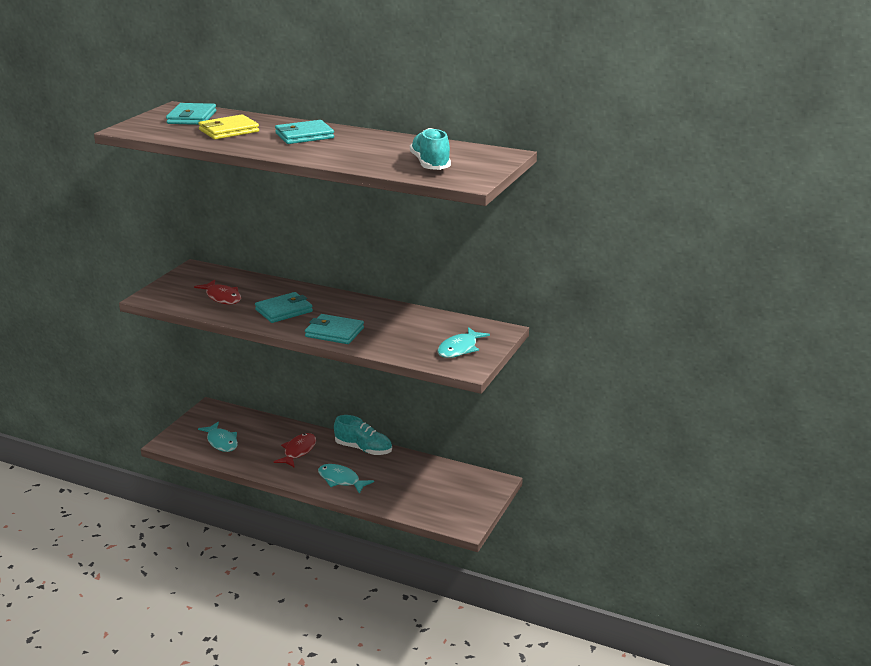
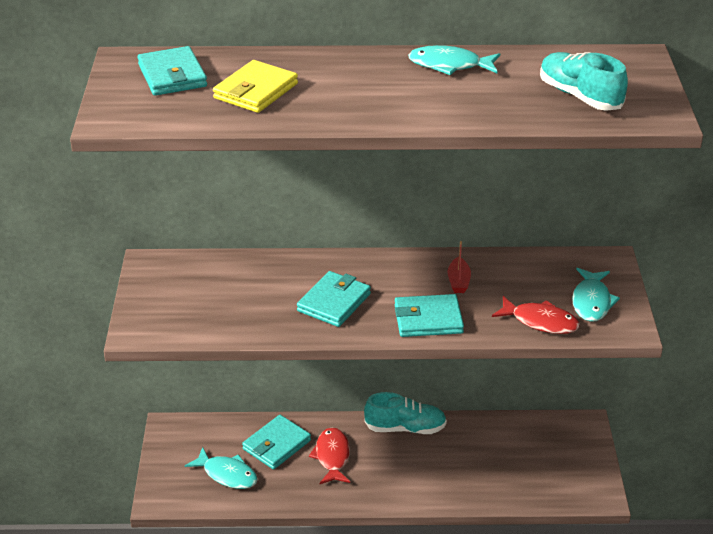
camera: 25 degrees left, 10 degrees up
red fish [194,280,241,304] -> red fish moved to [492,296,580,334]
turquoise wallet [275,120,334,144] -> turquoise wallet moved to [242,415,311,469]
turquoise fish [318,464,374,494] -> turquoise fish moved to [408,45,500,75]
none -> red boat [447,241,471,293]

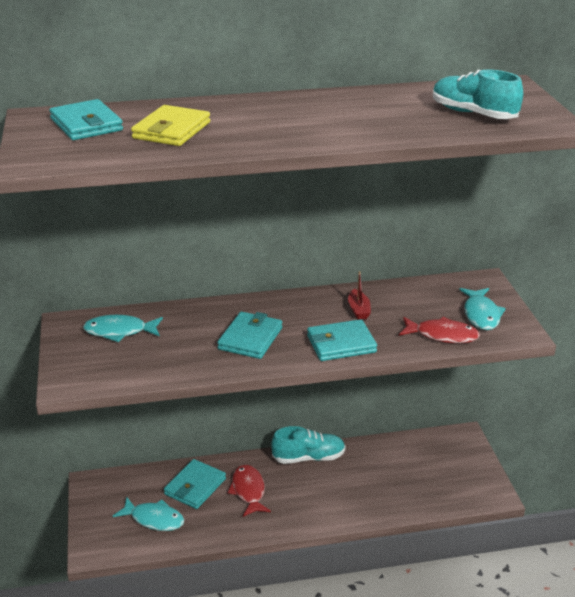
camera: 10 degrees left, 5 degrees down
turquoise fish [408,45,500,75] -> turquoise fish moved to [83,315,163,342]

